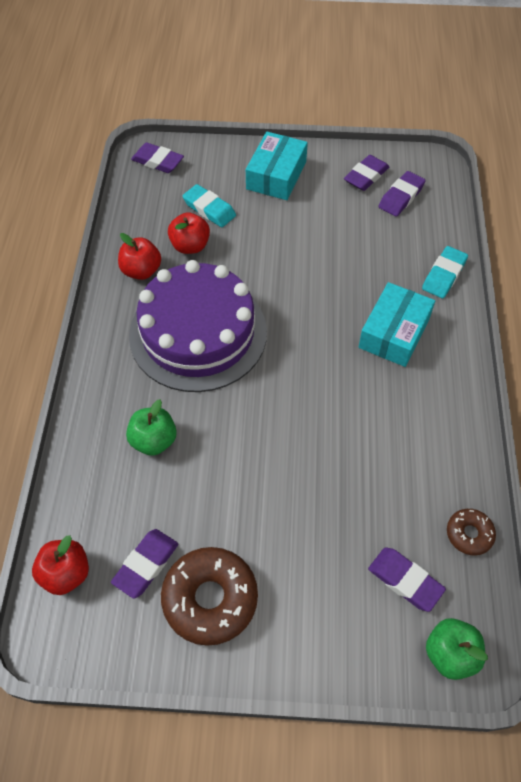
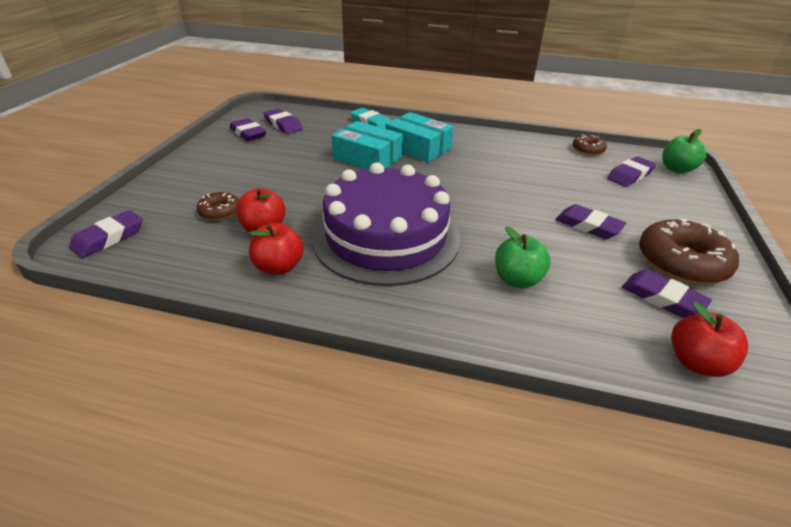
camera: 80 degrees left, 20 degrees down
turquoise eraser [183,184,236,227] -> brown donut [197,192,239,220]
turquoise box [246,132,308,200] -> turquoise box moved to [331,121,403,169]
none -> purple eraser [556,204,626,239]

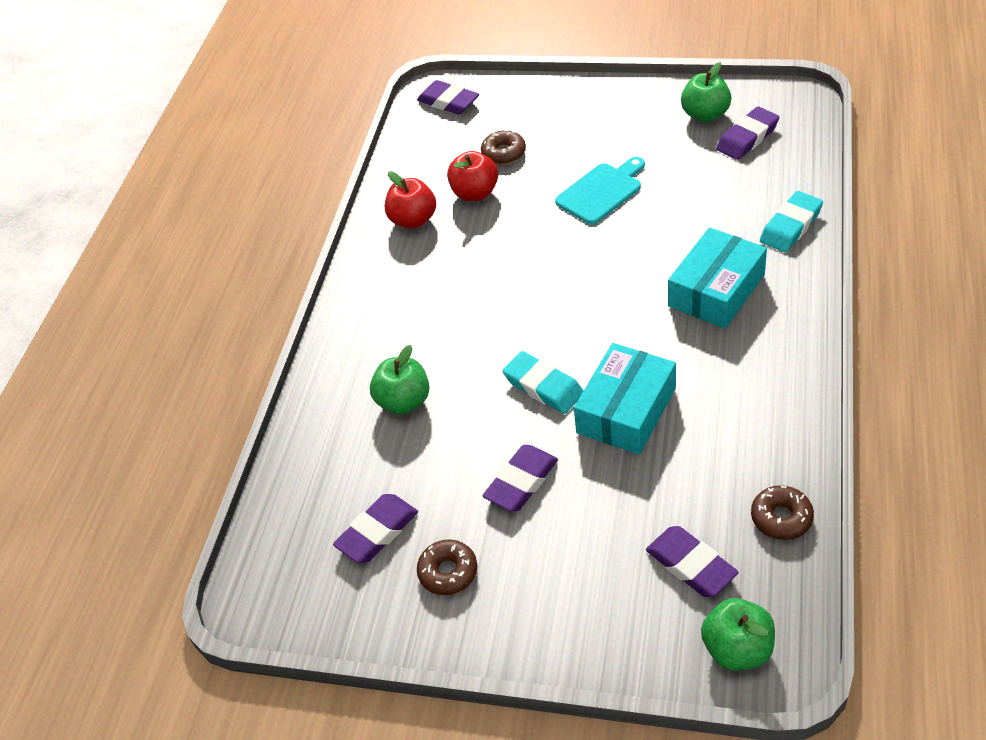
camera: 95 degrees right, 10 degrees up
purple eraser [230,118,266,141] -> green apple [681,62,731,122]
purple cake [312,162,460,286] -> none
turquoise box [331,121,403,169] -> turquoise box moved to [574,343,676,455]
brown donut [639,218,739,284] -> brown donut [417,540,477,595], size x0.52
red apple [671,302,748,377] -> none
none -> turquoise eraser [502,351,583,414]
none -> turquoise cutting board [555,157,645,225]

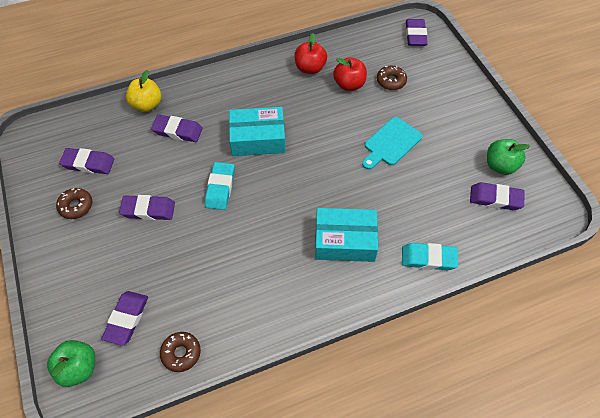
camera: 50 degrees right, 10 degrees up
green apple [370,345,430,414] -> purple eraser [151,115,203,142]
turquoise cutting board [555,157,645,225] -> turquoise cutting board turned 120 degrees clockwise [362,117,422,170]
turquoise box [574,343,676,455] -> turquoise box moved to [229,107,286,156]
none -> yellow apple [126,70,161,112]

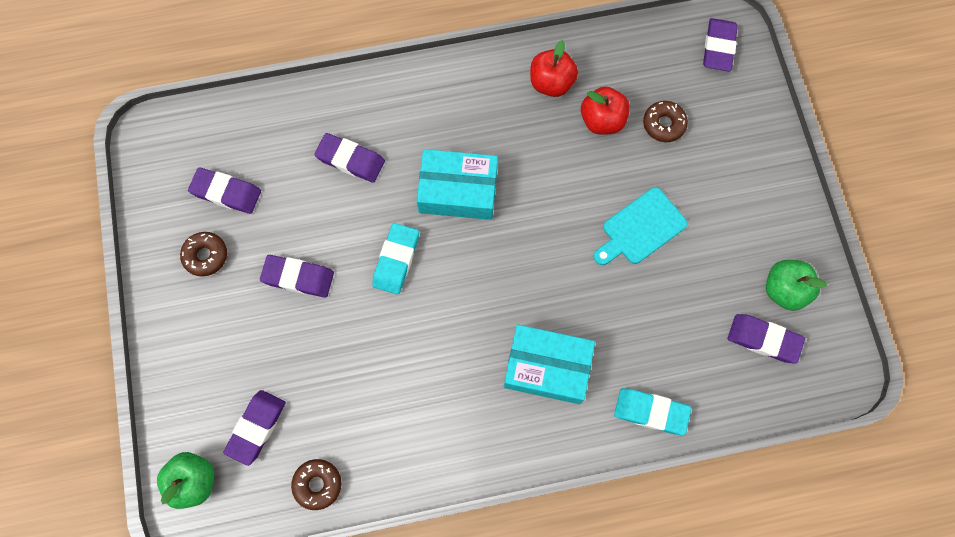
camera: 10 degrees right, 15 degrees up
yellow apple [126,70,161,112] -> none

